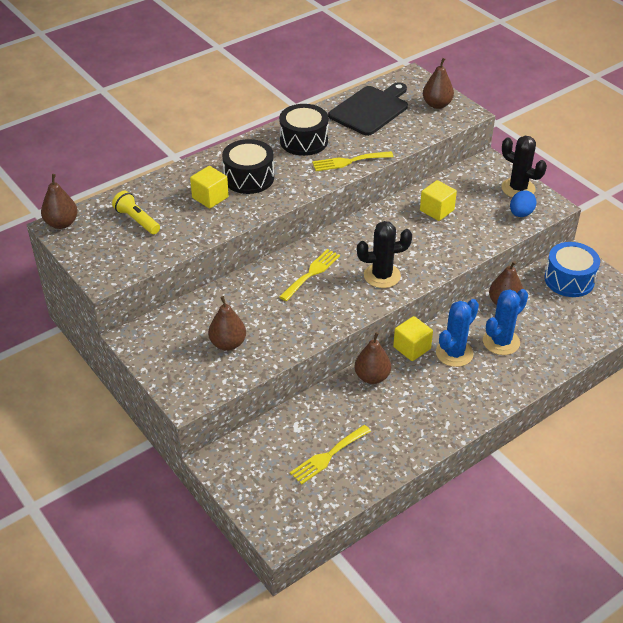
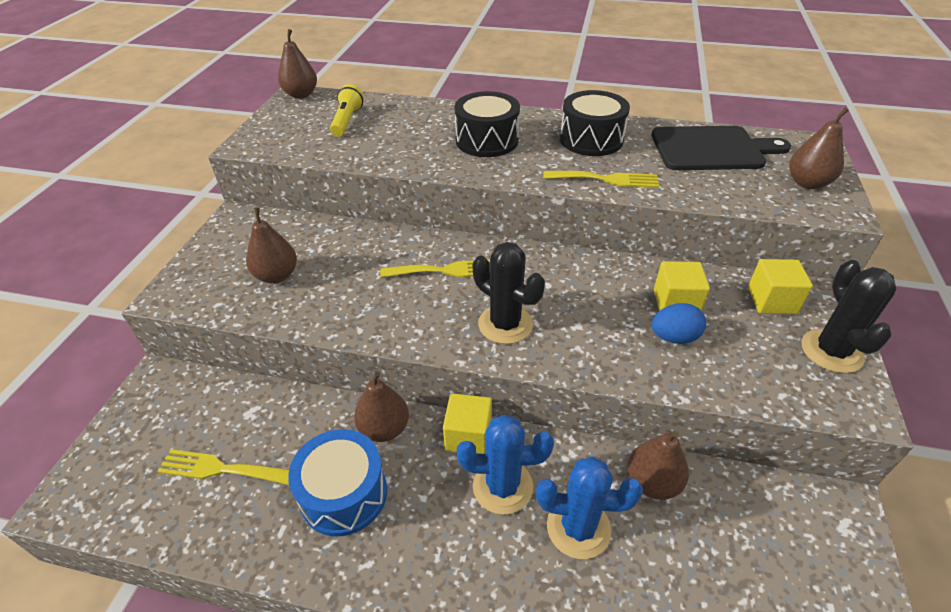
camera: 50 degrees right, 0 degrees up
yellow cube [190,166,229,209] -> yellow cube moved to [748,259,813,314]
yellow fork [312,151,394,171] -> yellow fork turned 150 degrees clockwise [543,171,659,188]
blue egg [510,190,537,217] -> blue egg moved to [652,303,706,344]
blue drum [544,242,600,297] -> blue drum moved to [288,429,387,536]

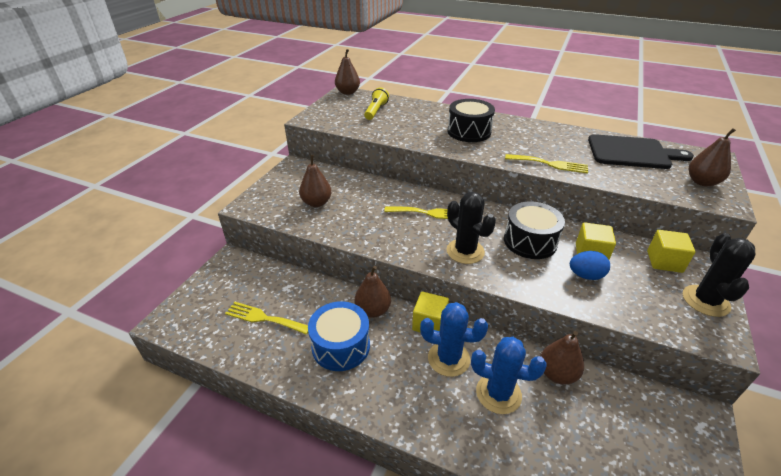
camera: 10 degrees right, 5 degrees down
black drum [560,90,630,156] -> black drum moved to [504,202,565,259]

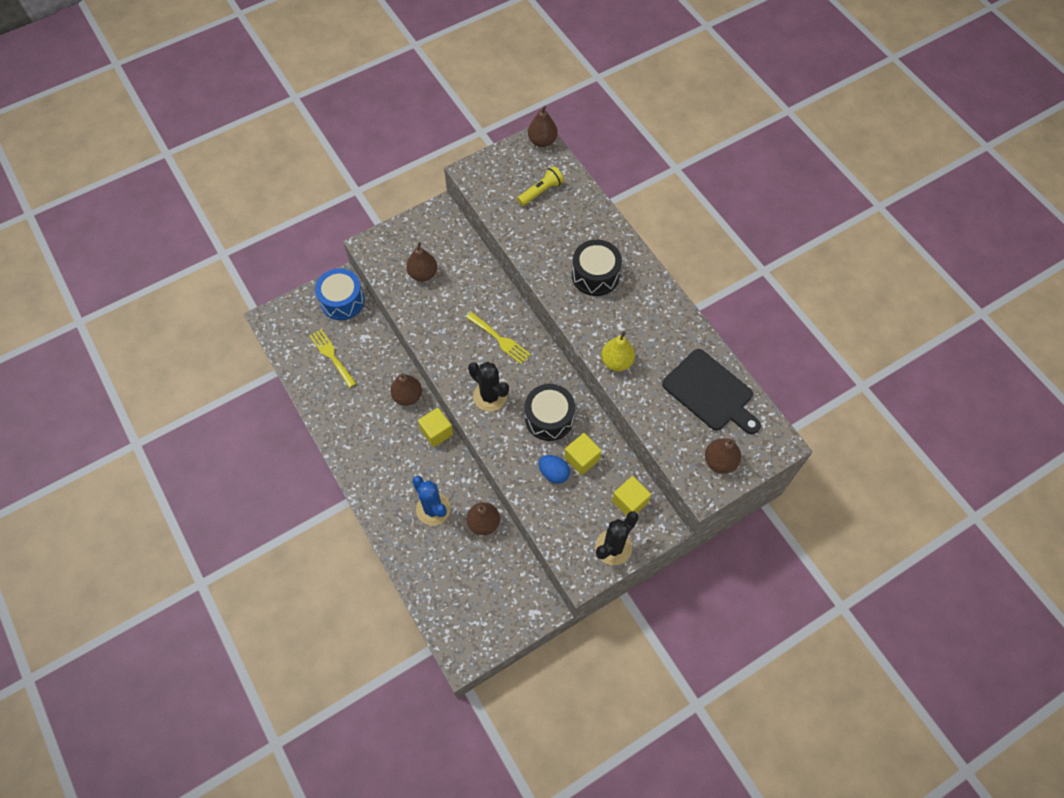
camera: 35 degrees right, 25 degrees up
blue drum [308,301,370,371] -> blue drum moved to [315,268,365,320]
blue cactus [420,302,488,377] -> none
black cactus [447,192,496,264] -> black cactus turned 45 degrees counterclockwise [468,362,509,412]
yellow fork [505,154,588,174] -> yellow pear [601,331,635,371]

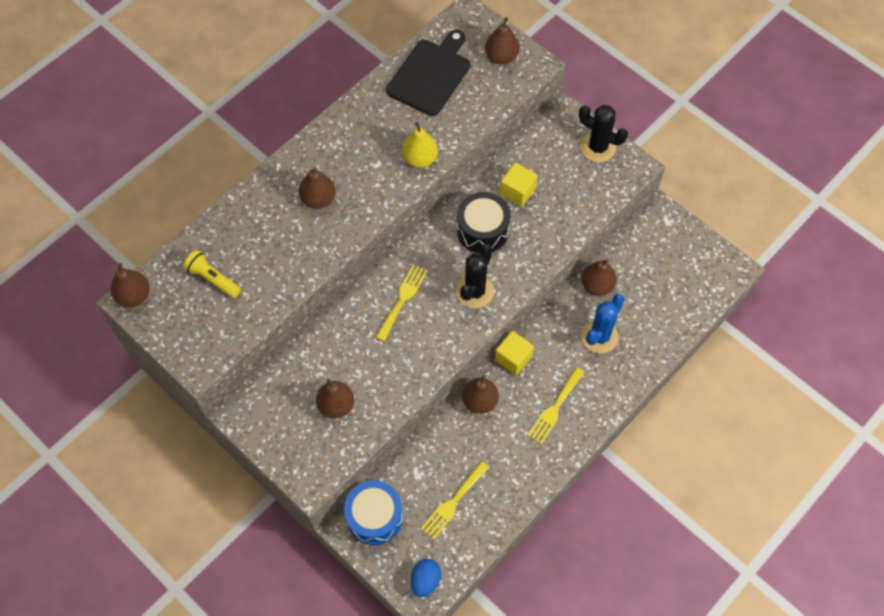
camera: 105 degrees left, 0 degrees up
blue egg [539,455,570,484] -> blue egg moved to [411,559,441,597]
black drum [572,240,622,296] -> brown pear [299,167,336,209]
yellow cube [612,476,651,516] -> none
none -> yellow fork [528,367,585,444]

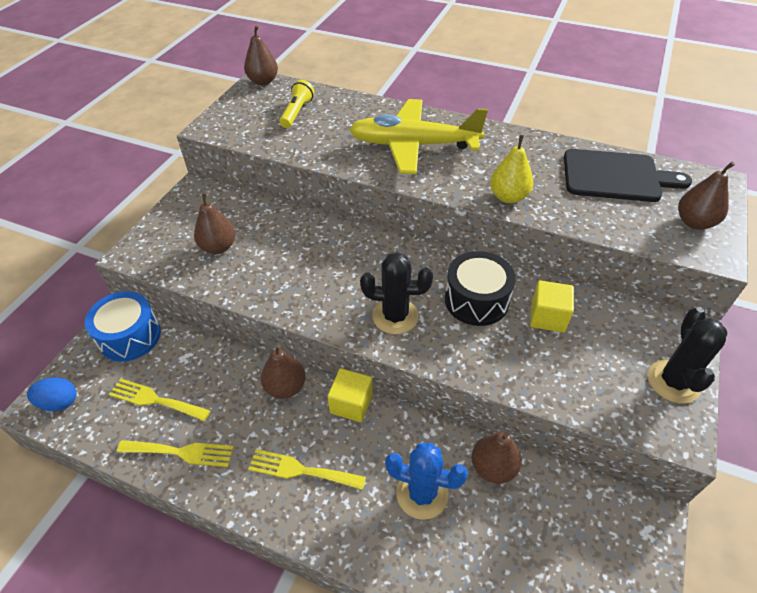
camera: 70 degrees right, 15 degrees down
brown pear [299,167,336,209] -> yellow plane [349,99,488,174]
yellow fork [376,264,428,341] -> yellow fork moved to [117,440,234,467]

